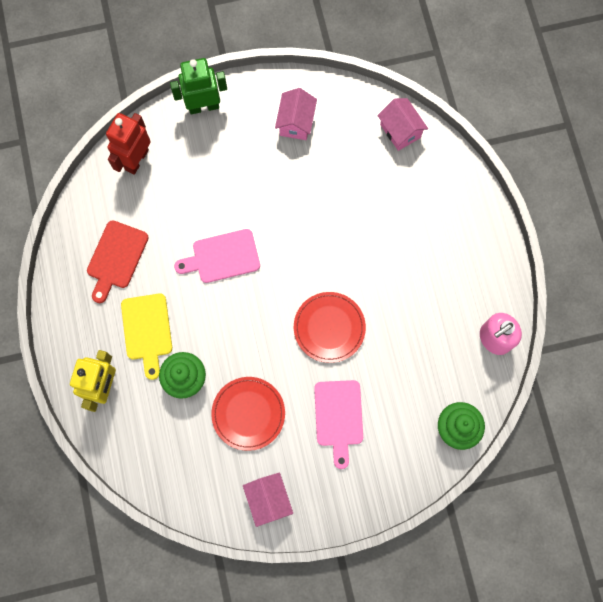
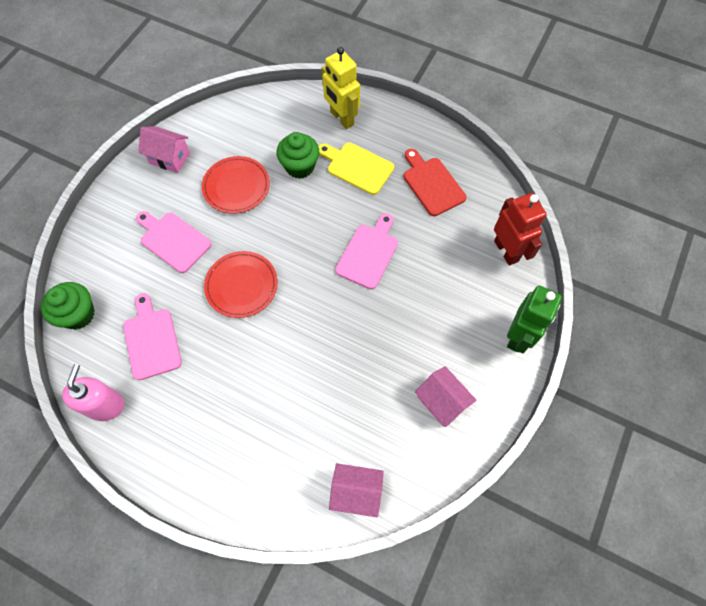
camera: 130 degrees right, 10 degrees down
none -> pink cutting board [123,293,182,380]

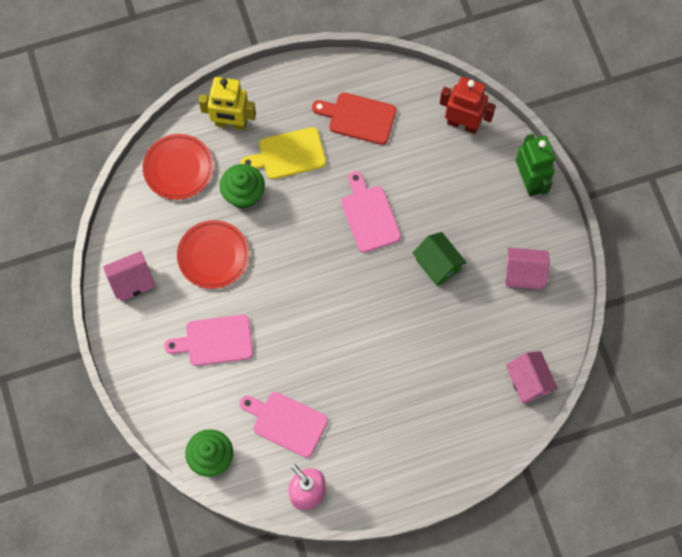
camera: 45 degrees left, 5 degrees up
red plate [204,251,278,318] -> red plate moved to [143,134,213,200]
pink house [329,463,384,517] -> pink house turned 75 degrees counterclockwise [506,351,558,404]
none -> green house [413,232,467,287]

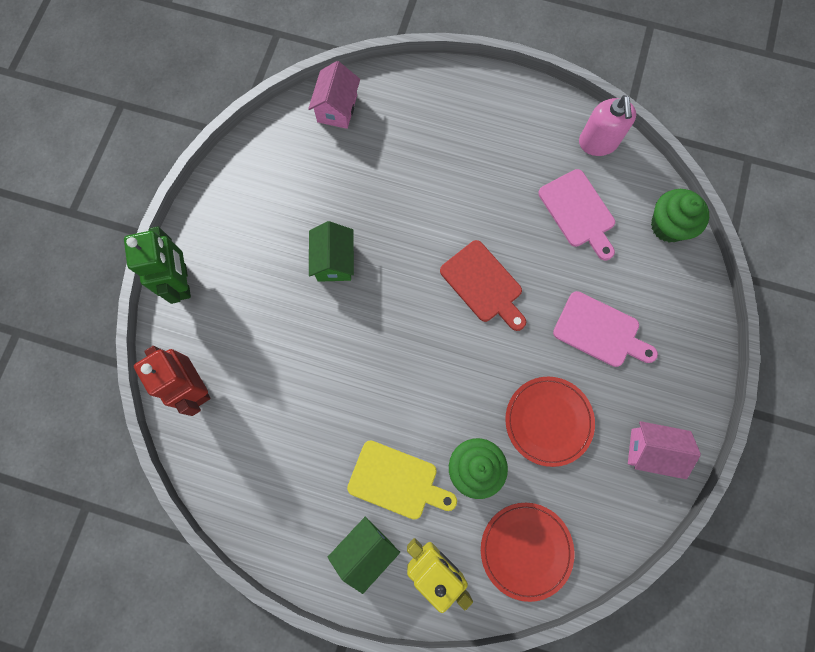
camera: 145 degrees left, 5 degrees up
red cutting board [312,92,396,145] -> red cutting board moved to [440,240,526,331]
pink cutting board [341,171,401,253] -> none
pink house [505,247,550,289] -> none
green robot [516,134,555,196] -> green robot turned 150 degrees clockwise [124,226,191,304]
none -> green house [327,517,400,594]

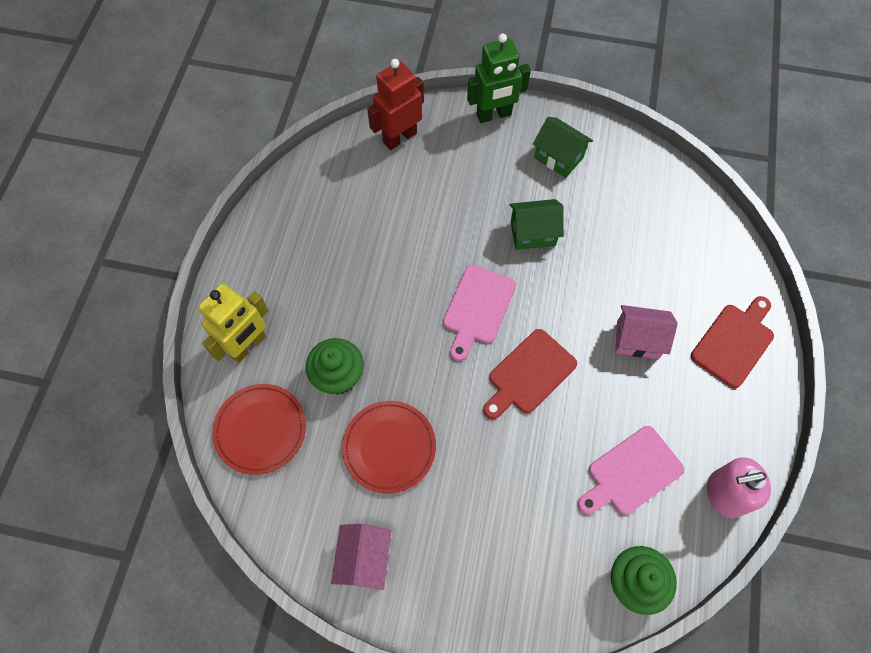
camera: 85 degrees right, 10 degrees down
pink house [308,61,360,129] -> pink house moved to [615,305,678,359]
green house [327,517,400,594] -> green house moved to [533,117,593,178]
yellow cutting board [347,440,457,520] -> none
pink cutting board [553,291,658,367] -> pink cutting board moved to [443,265,516,361]
none -> red cutting board [691,296,774,388]

